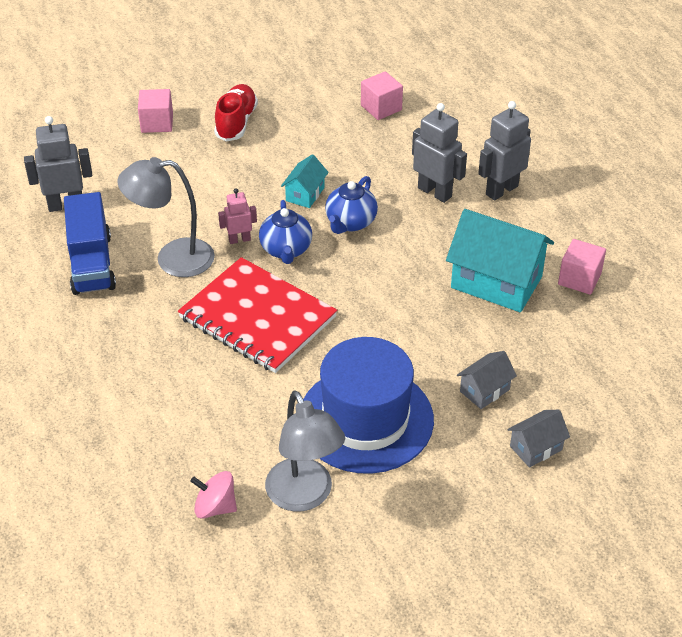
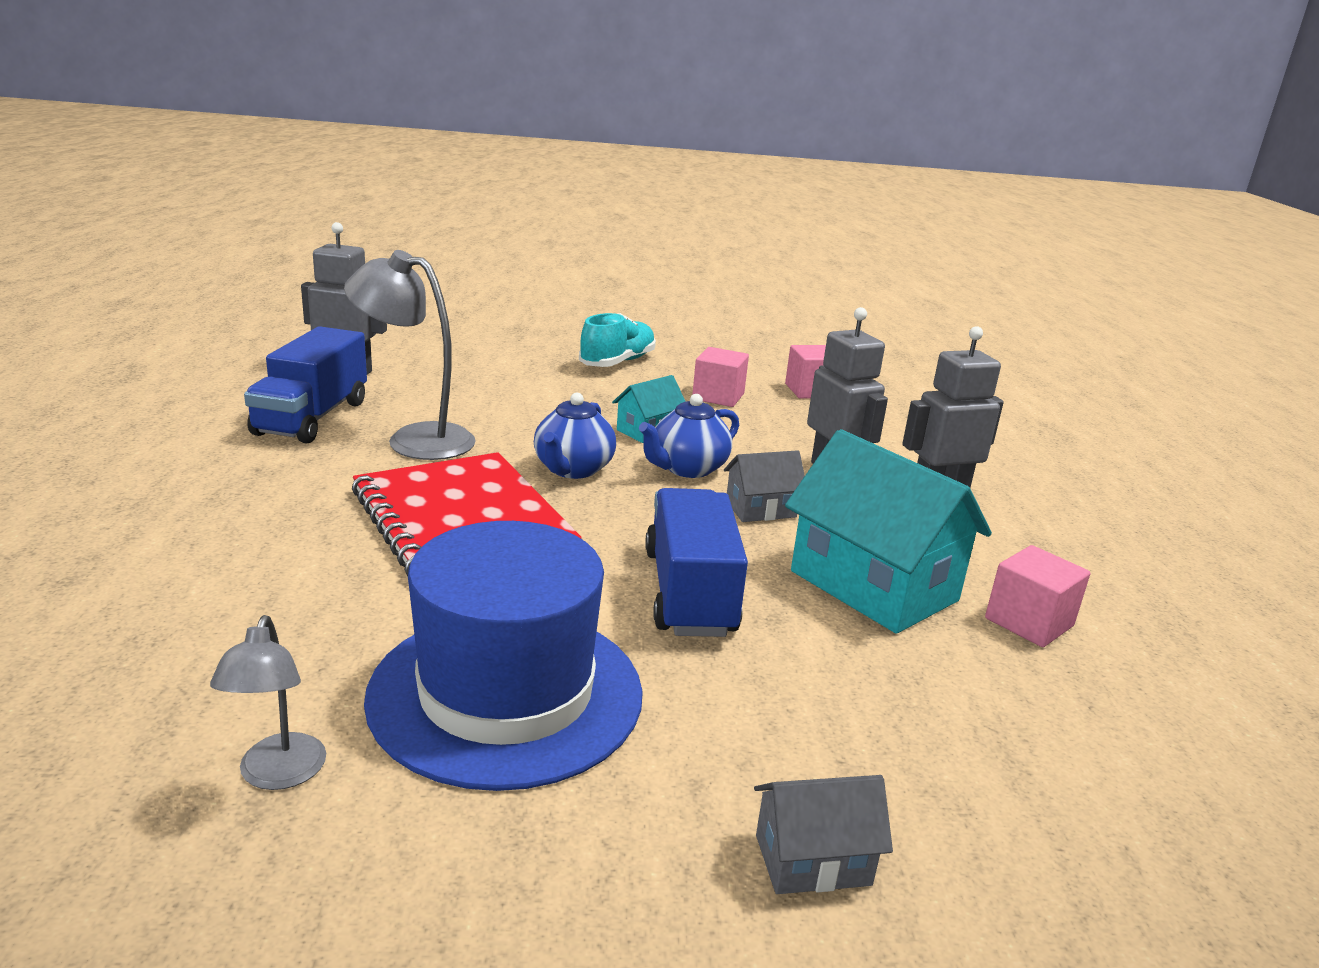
camera: 20 degrees right, 20 degrees down
pink cube [138,89,173,133] -> pink cube moved to [692,347,749,407]
pink spinning top [190,471,237,519] -> none
red shoe [214,84,258,141] -> turquoise shoe [579,313,656,367]
pink robot [218,188,257,244] -> none
grey lamp [265,391,345,512] -> grey lamp [210,615,326,790], size x0.56
grey house [457,351,517,409] -> grey house moved to [724,450,805,522]
none -> blue truck [645,488,748,637]

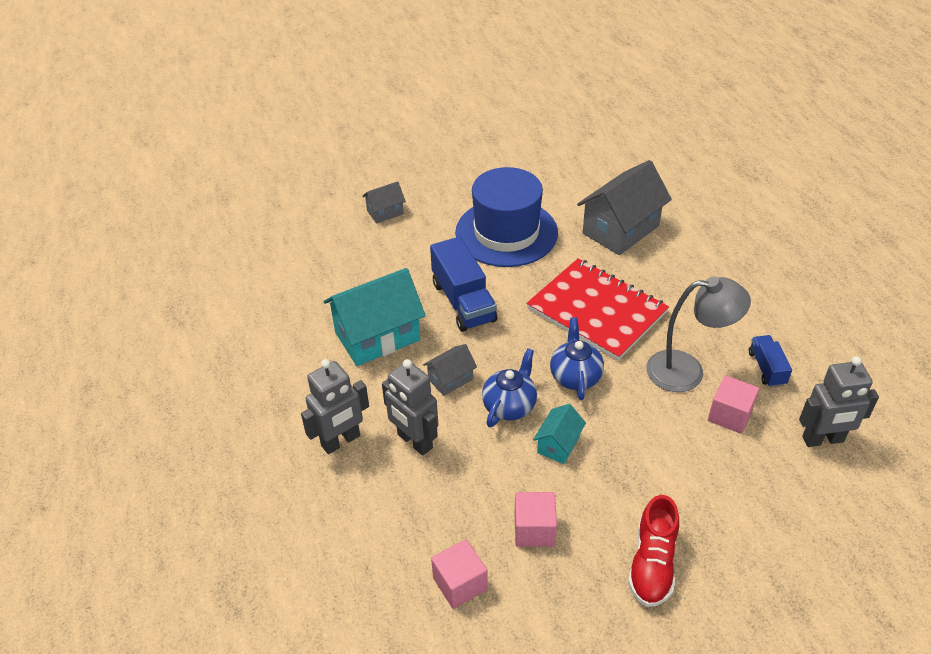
camera: 165 degrees right, 20 degrees up
grey lamp [210,615,326,790] -> none
blue truck [244,326,367,443] -> blue truck [749,335,792,387], size x0.55
turquoise shoe [579,313,656,367] -> red shoe [628,495,679,607]
turquoise house [785,429,992,634] -> turquoise house turned 60 degrees counterclockwise [323,268,426,366]
pink cube [985,545,1090,647] -> pink cube moved to [708,375,759,434]
none -> grey house [577,160,672,255]

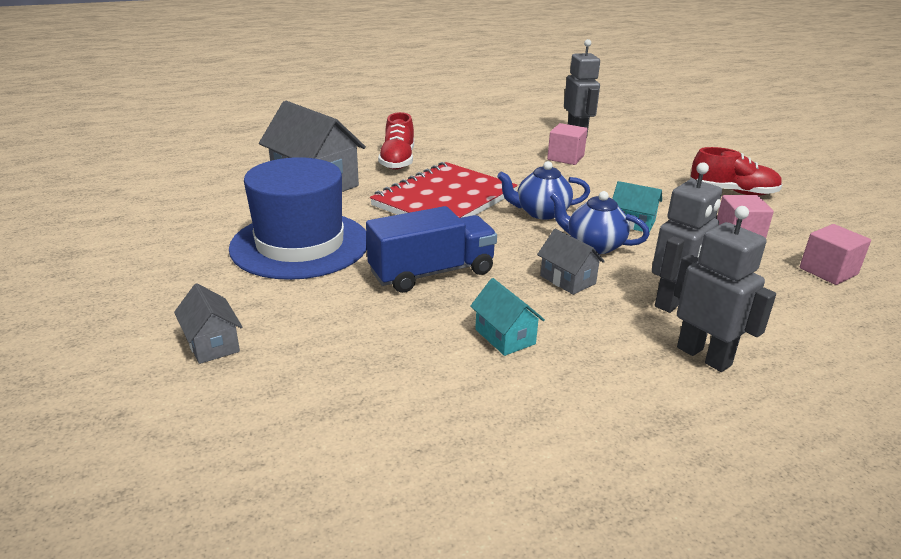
camera: 95 degrees left, 15 degrees down
turquoise house [323,268,426,366] -> turquoise house [470,278,545,356], size x0.50
grey lamp [646,276,751,392] -> none
blue truck [749,335,792,387] -> none
none -> red shoe [378,112,414,170]

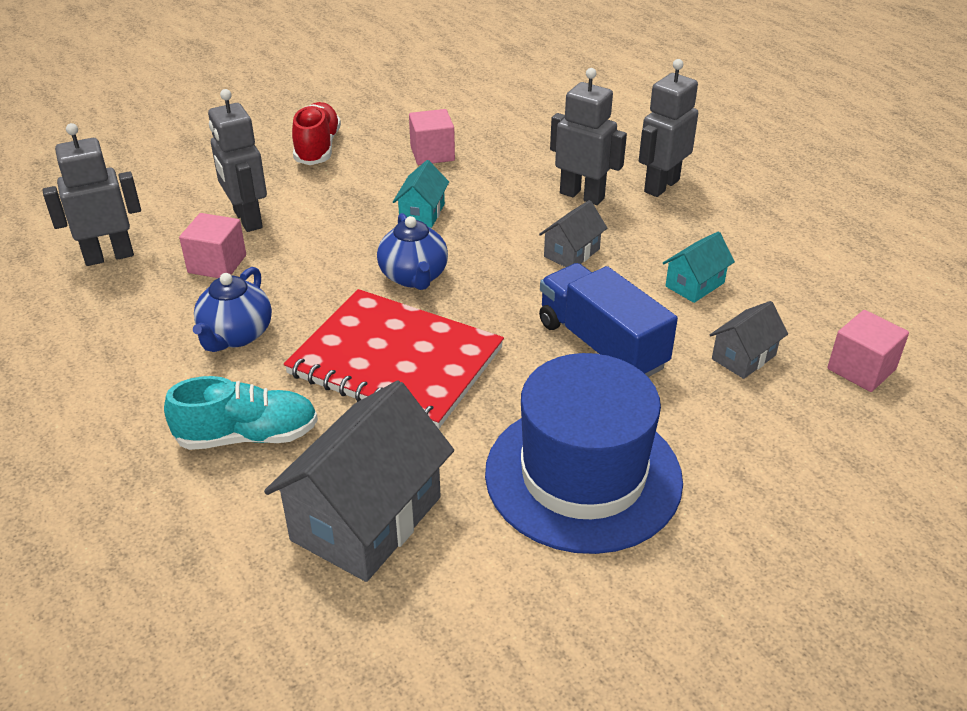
camera: 100 degrees left, 10 degrees up
grey house [174,283,242,364] -> grey house moved to [710,301,788,379]
red shoe [378,112,414,170] -> turquoise shoe [164,376,318,450]
blue teapot [550,191,650,254] -> blue teapot moved to [193,267,272,352]
pink cube [800,224,871,285] -> pink cube moved to [827,310,909,392]
none -> grey robot [208,89,267,232]

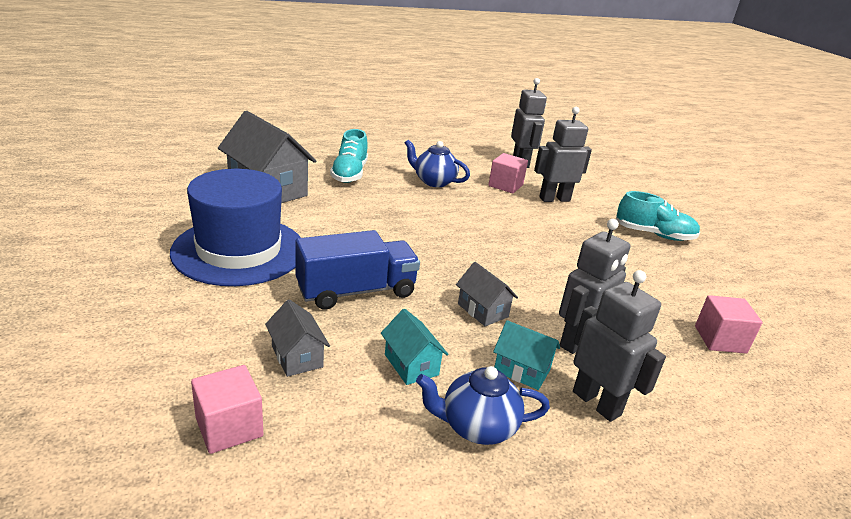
camera: 100 degrees right, 10 degrees down
red notebook [284,289,504,429] -> none
red shoe [292,102,341,165] -> turquoise shoe [616,191,700,241]
blue teapot [377,213,448,290] -> blue teapot moved to [416,366,550,445]
turquoise house [393,160,449,228] -> turquoise house moved to [493,320,560,390]
pink cube [409,109,455,165] -> pink cube moved to [695,295,762,353]

